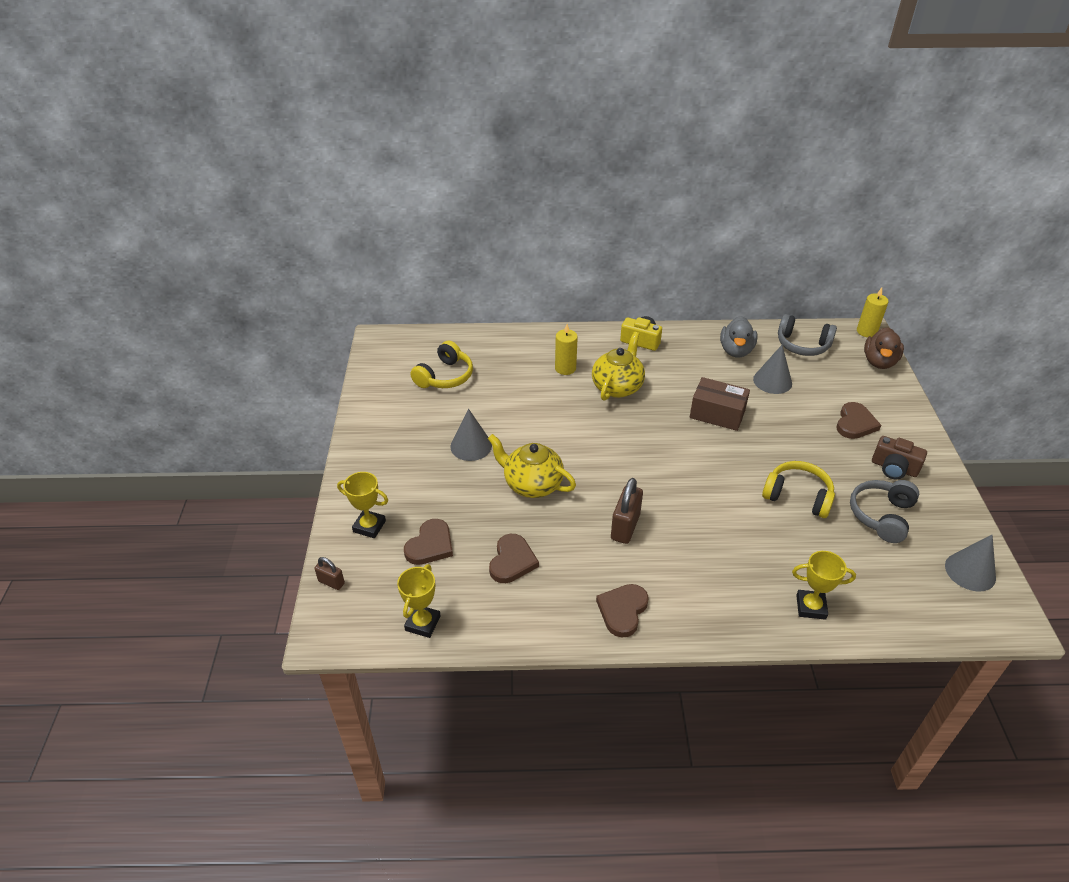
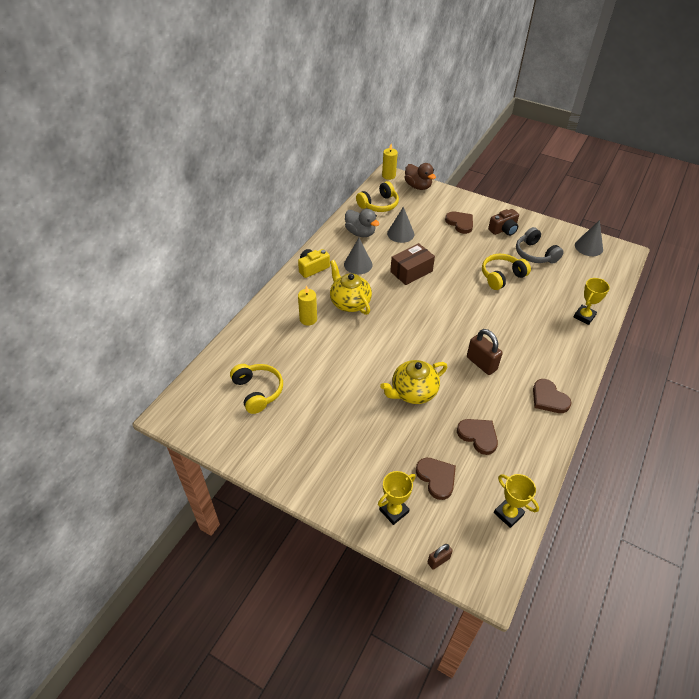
camera: 60 degrees left, 5 degrees up
grey cone [450,409,492,461] -> grey cone moved to [344,238,373,274]
grey headphones [778,314,837,356] -> yellow headphones [356,181,399,212]

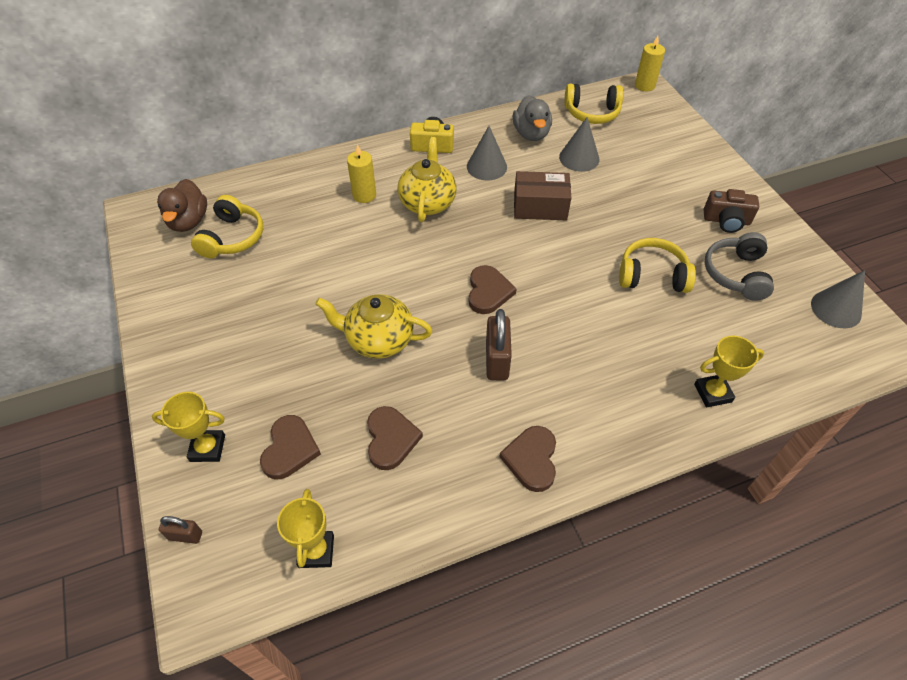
camera: 40 degrees right, 5 degrees up
brown duck [405,163,436,190] -> brown duck moved to [157,179,207,232]
brown heart [445,212,473,234] -> brown heart moved to [469,265,517,314]

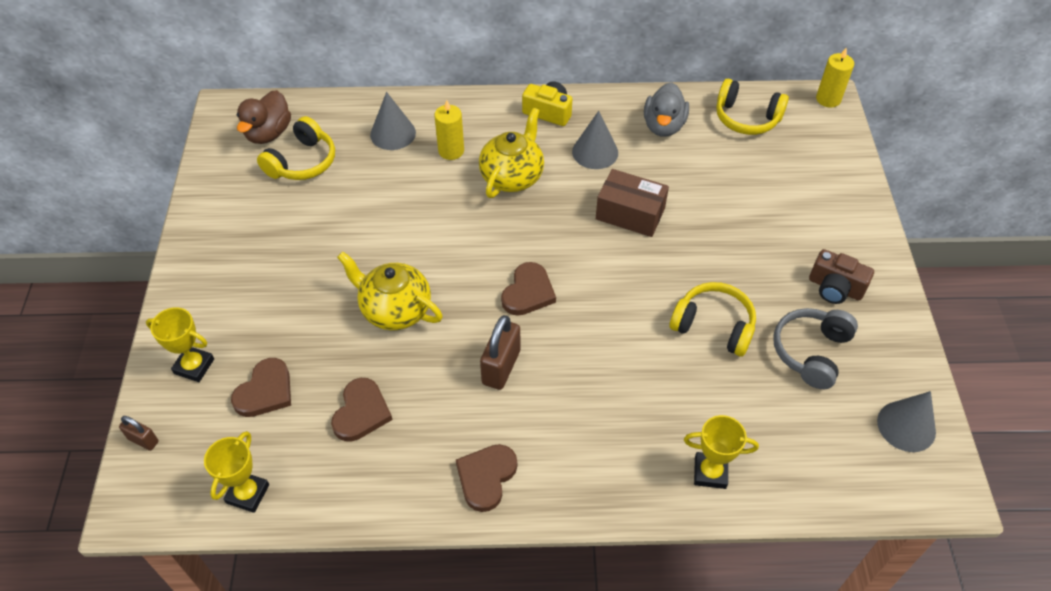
camera: 20 degrees right, 0 degrees up
grey cone [559,117,599,172] -> grey cone moved to [370,92,416,150]

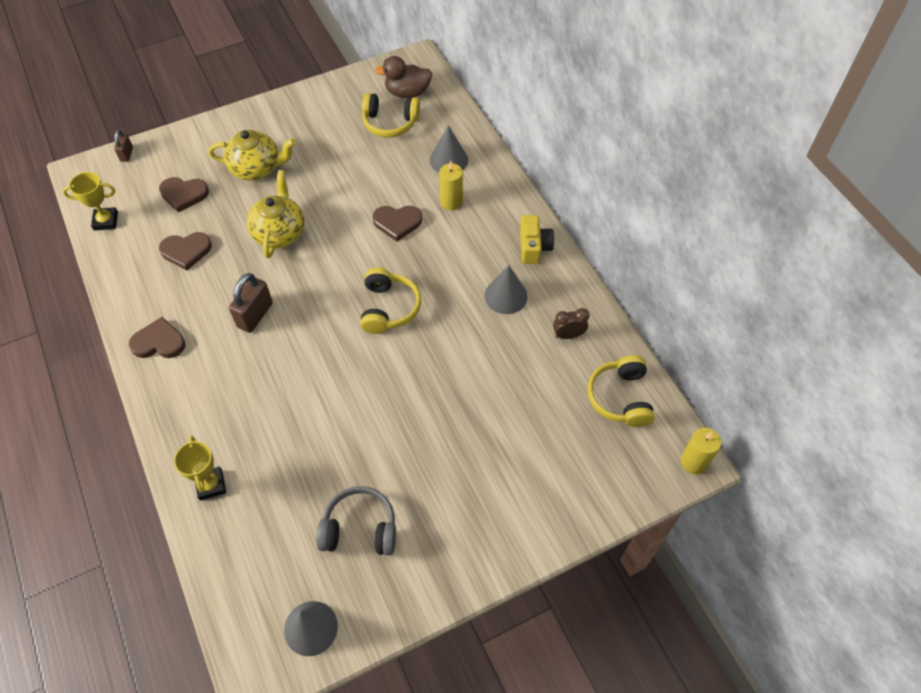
camera: 65 degrees right, 5 degrees up
yellow trophy [146,307,214,382] -> none
yellow teapot [479,108,544,198] -> yellow teapot moved to [208,130,296,180]
brown padlock [480,315,520,390] -> brown padlock turned 60 degrees counterclockwise [229,273,273,333]
brown heart [501,262,556,316] -> brown heart moved to [372,206,422,241]
brown box [596,169,669,237] -> none
grey duck [644,82,689,137] -> brown clock [553,308,589,339]
yellow headphones [670,282,756,356] -> yellow headphones moved to [360,268,421,334]
brown camera [809,249,874,304] -> none

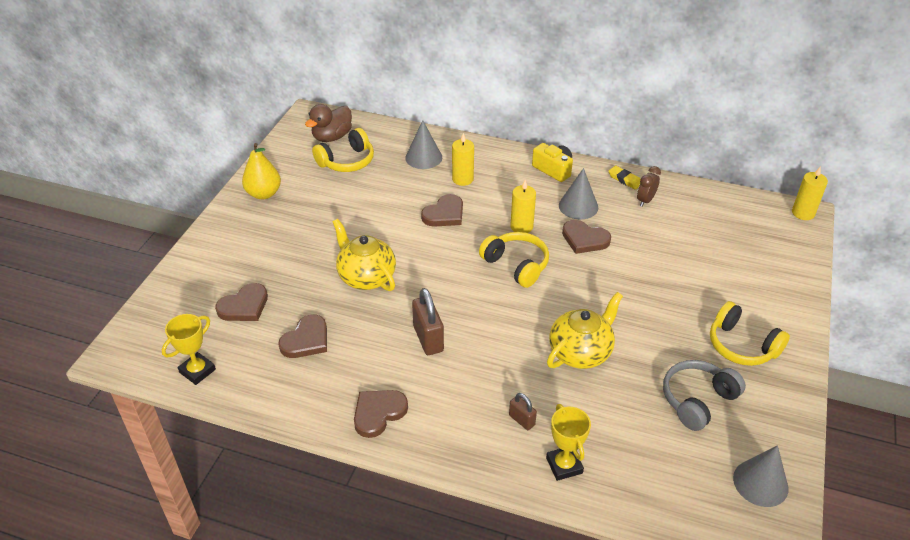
camera: 45 degrees left, 15 degrees down
brown padlock [114,130,133,162] -> brown padlock moved to [509,393,537,430]
yellow trophy [174,436,226,501] -> yellow trophy turned 45 degrees clockwise [546,404,591,481]
yellow teapot [208,130,296,180] -> yellow teapot moved to [547,292,623,369]
yellow headphones [587,355,655,427] -> yellow headphones moved to [710,301,790,366]
none -> yellow pear [242,143,281,199]
none -> yellow candle [511,180,536,233]
none -> brown heart [562,220,611,254]
none -> yellow eraser [609,166,641,190]

